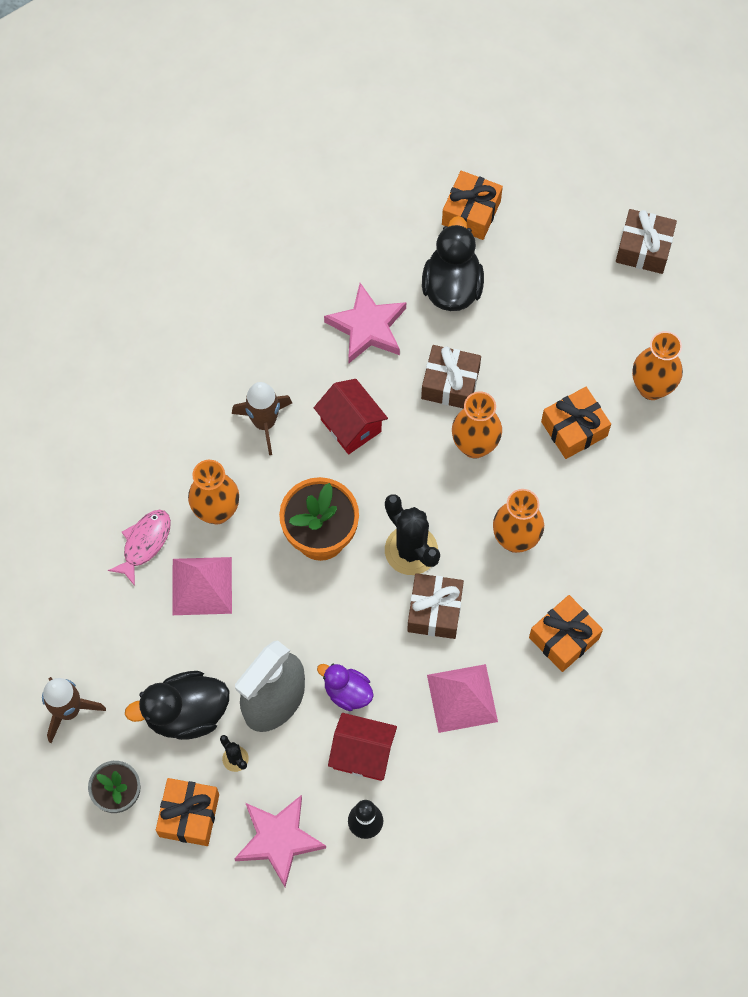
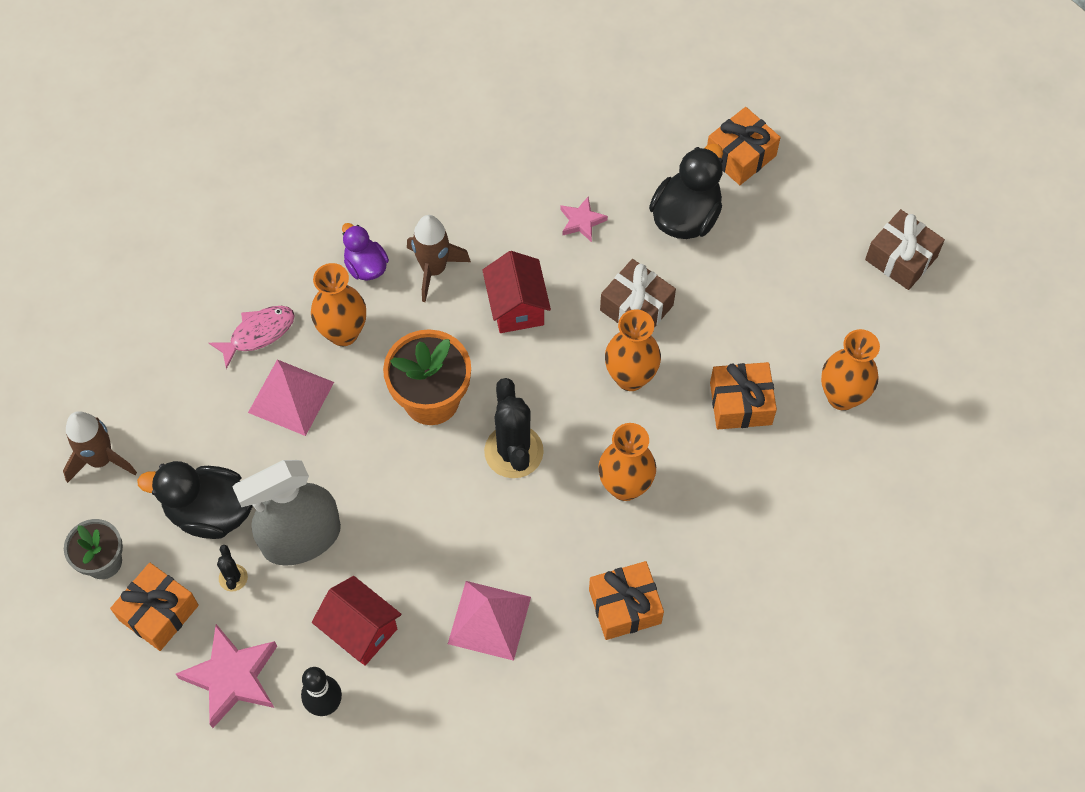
camera: 25 degrees right, 5 degrees down
purple duck [317,663,374,711] -> purple duck moved to [342,223,389,280]
pink star [324,283,406,363] -> pink star [561,196,608,242], size x0.54
brown gift [407,573,464,639] -> none

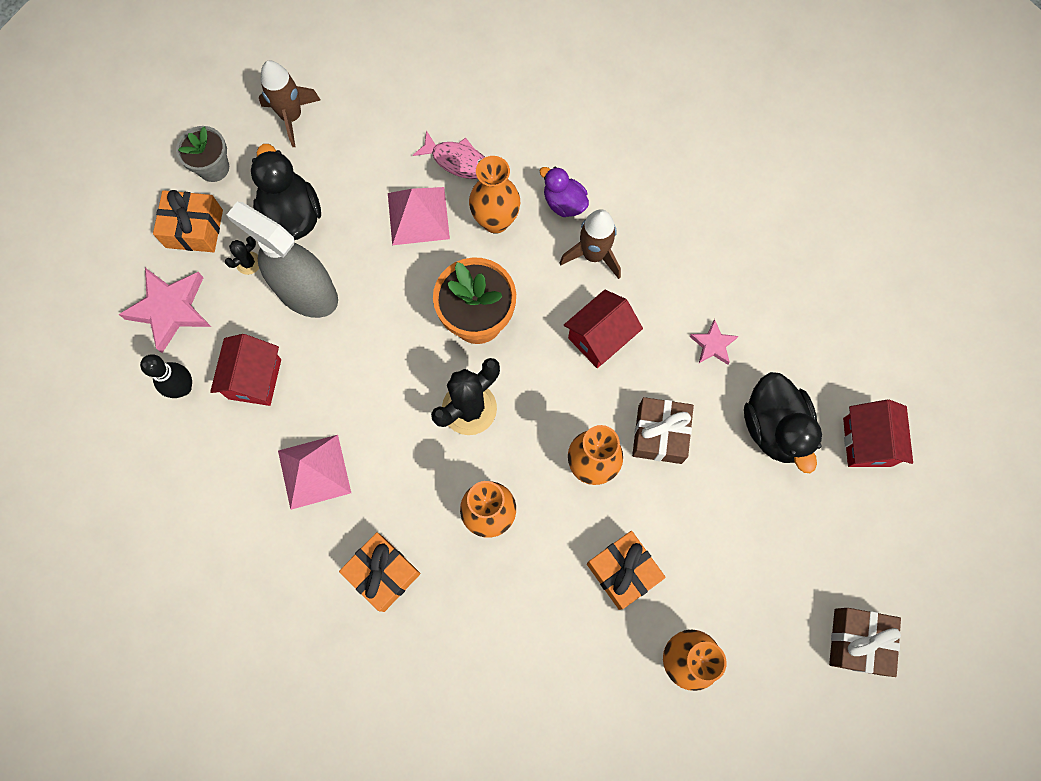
camera: 60 degrees right, 10 degrees up
purple duck [342,223,389,280] -> purple duck turned 75 degrees counterclockwise [540,167,589,217]
black duck [649,144,723,239] -> black duck turned 75 degrees clockwise [744,372,822,473]
orange gift [707,107,781,185] -> red house [843,400,913,467]

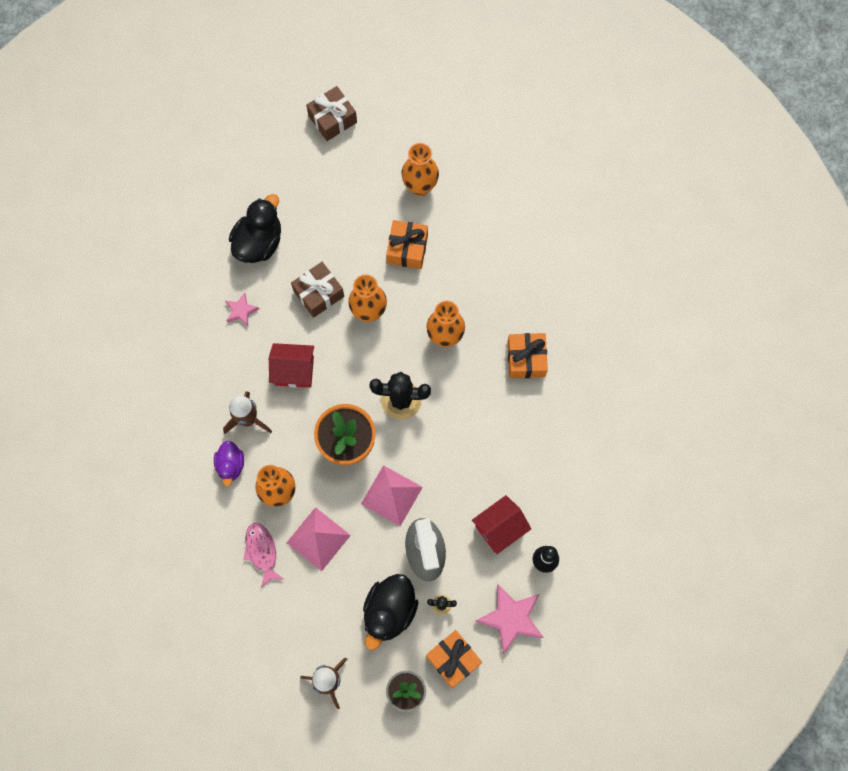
camera: 135 degrees left, 0 degrees up
pink pyramid [278,435,351,510] -> pink pyramid moved to [361,465,423,526]
red house [843,400,913,467] -> none

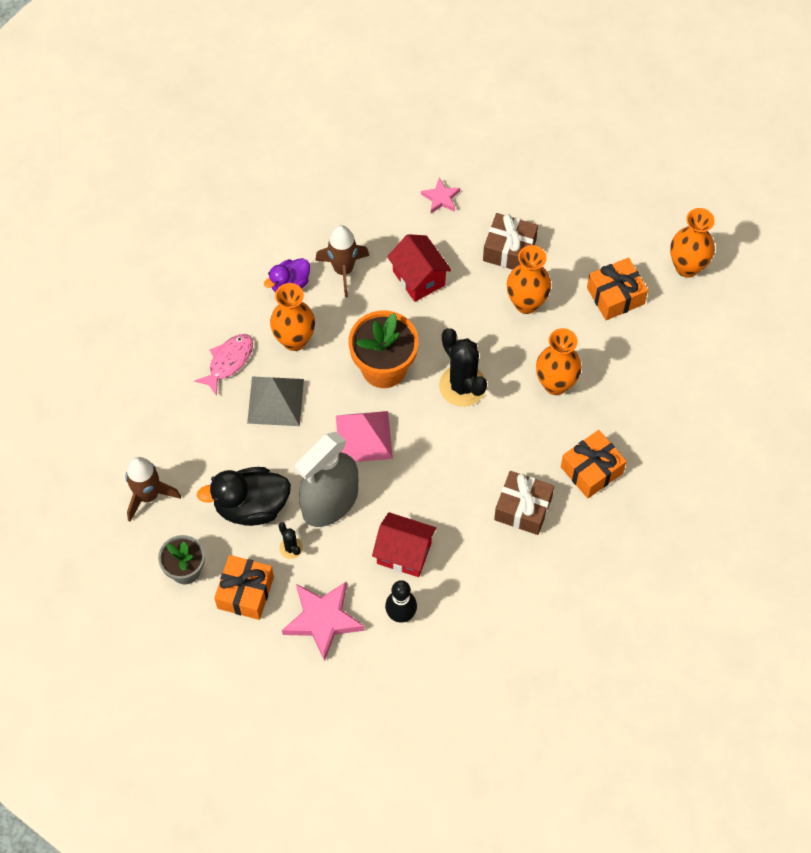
camera: 55 degrees right, 10 degrees down
black duck [229,194,281,263] -> none
pink pyramid [287,507,351,571] -> grey pyramid [247,376,304,426]
brown gift [306,86,357,141] -> brown gift moved to [494,471,554,535]

